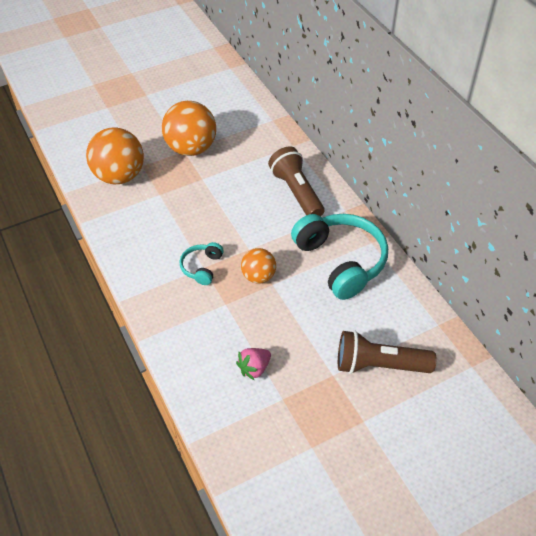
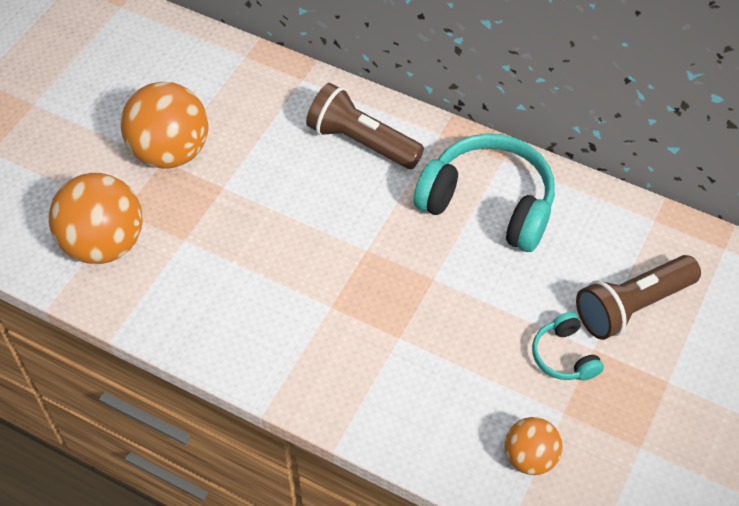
camera: 35 degrees left, 5 degrees up
turquoise headphones [180,242,224,285] -> turquoise headphones moved to [532,312,604,381]
pink strawberry [236,348,271,381] -> none
orange ball [241,248,276,283] -> orange ball moved to [505,417,563,475]

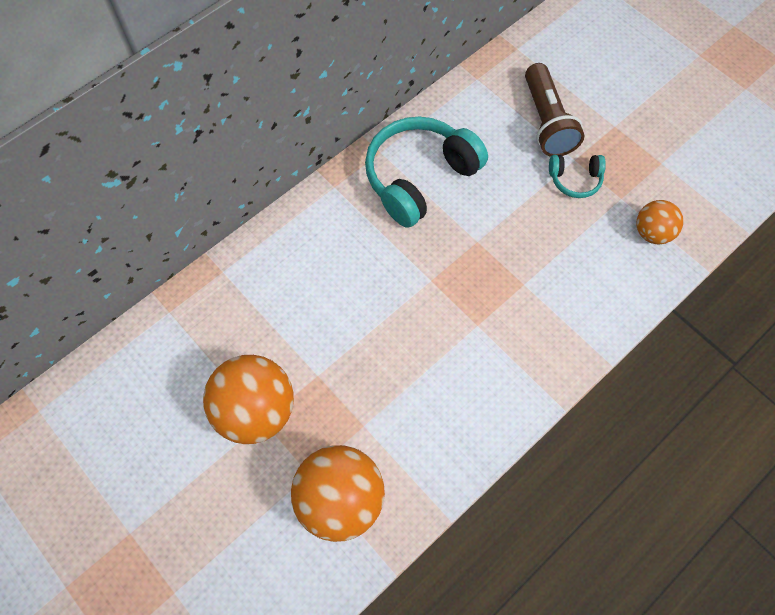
camera: 70 degrees left, 10 degrees up
brown flashlight [306,83,424,169] -> none

